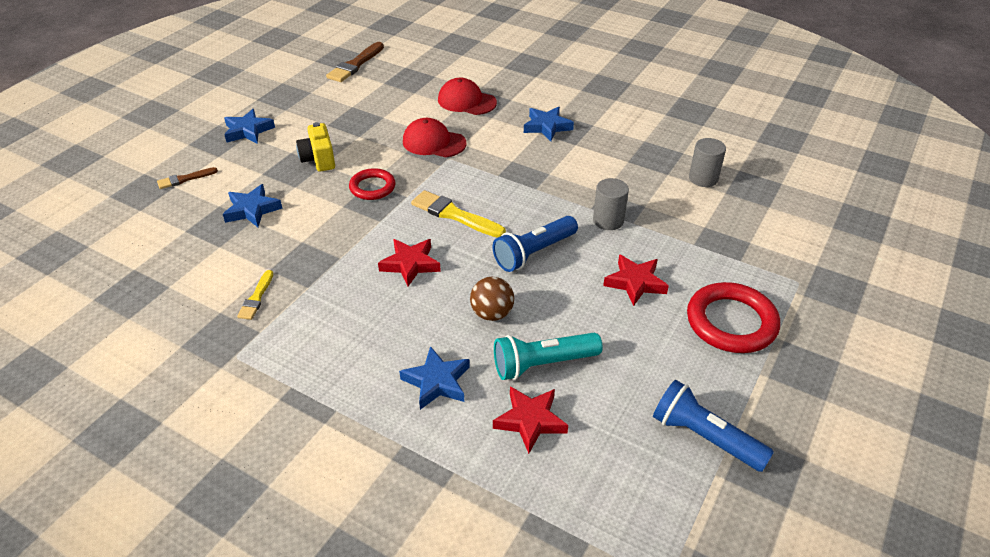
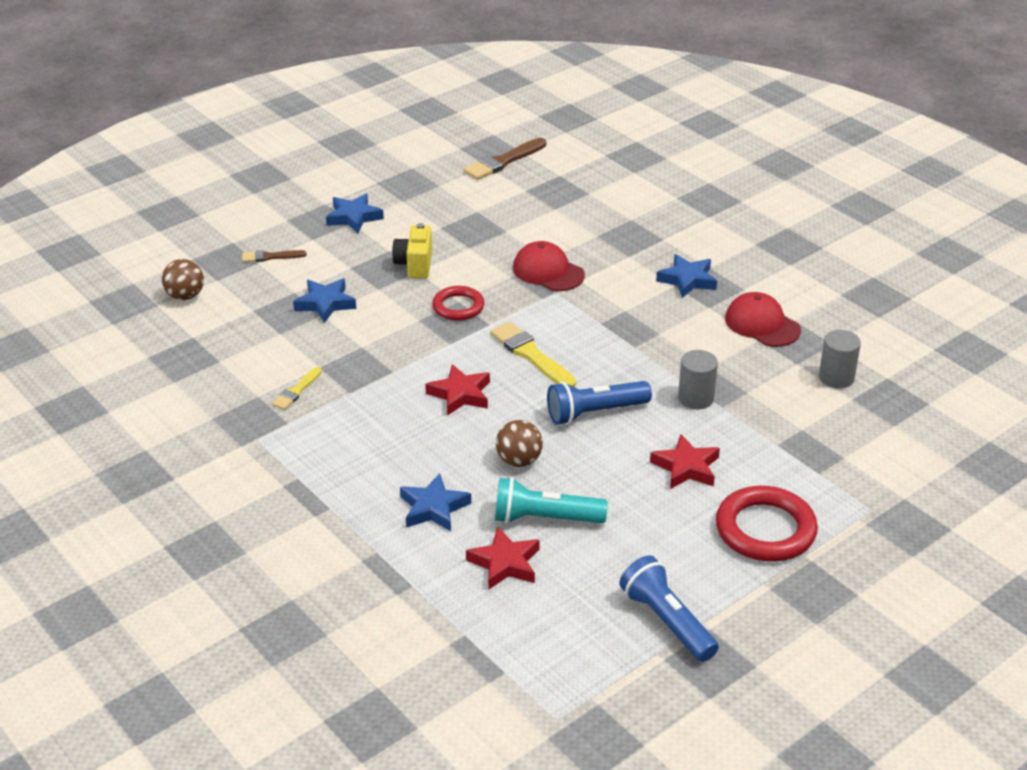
camera: 20 degrees right, 5 degrees down
red cap [438,78,497,115] -> red cap moved to [725,292,801,347]
none -> brown ball [162,259,204,300]

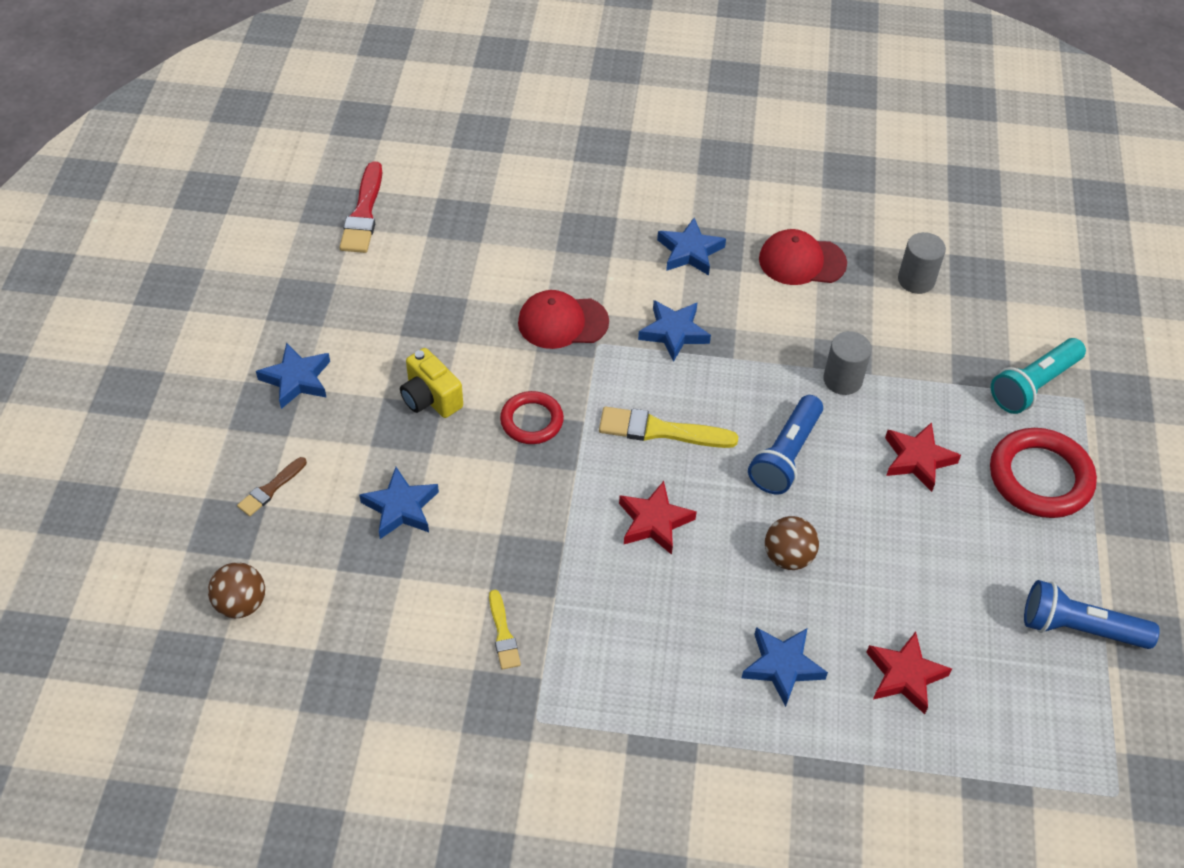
camera: 45 degrees left, 15 degrees up
brown brush [463,138,546,180] -> red brush [340,161,382,253]
turquoise flashlight [495,477,608,524] -> turquoise flashlight moved to [991,338,1086,414]
none -> blue star [638,300,711,362]

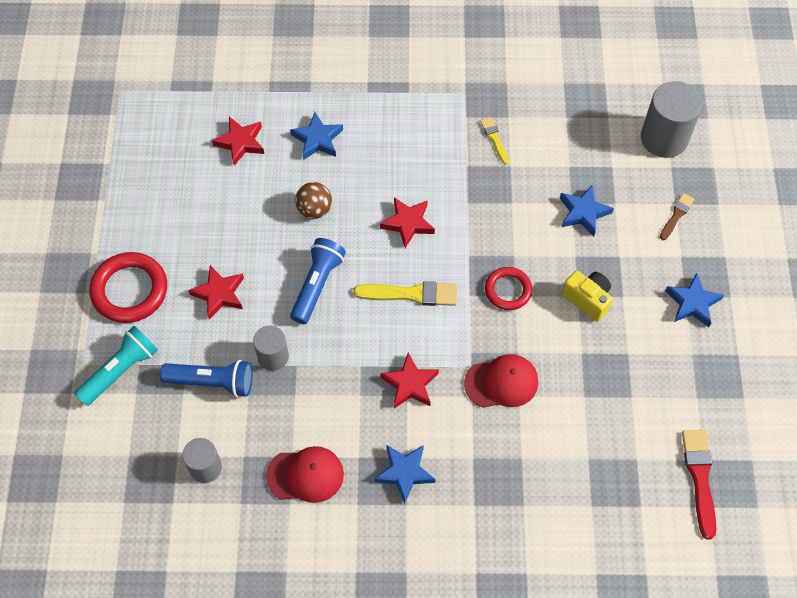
camera: 175 degrees right, 10 degrees up
brown ball [208,562,265,618] -> grey cylinder [641,81,702,158]
blue star [638,300,711,362] -> red star [380,353,439,409]
blue flashlight [1024,580,1160,649] -> blue flashlight moved to [160,360,253,397]

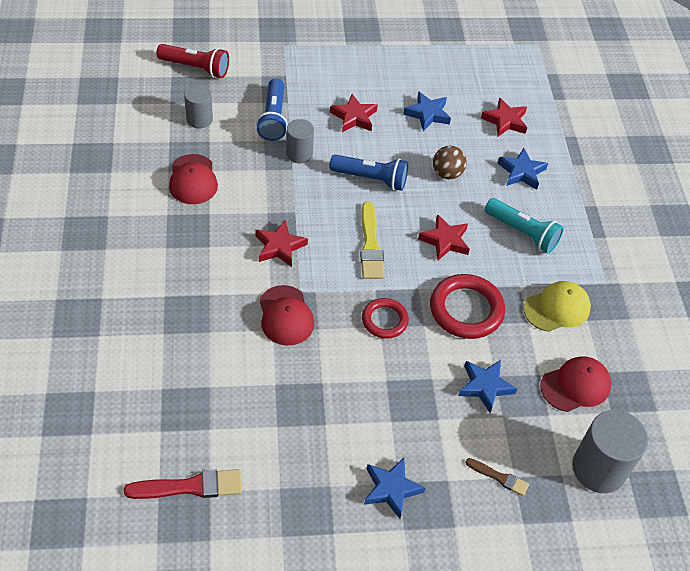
camera: 80 degrees right, 10 degrees down
turquoise flashlight [74,326,158,406] -> turquoise flashlight moved to [485,198,564,254]
red ring [89,252,167,323] -> red ring moved to [430,274,505,339]
blue star [374,445,435,504] -> blue star moved to [403,91,451,131]
yellow brush [480,117,510,165] -> yellow cap [524,281,591,332]
yellow camera [562,270,613,322] -> none
none -> red flashlight [156,44,229,78]
none -> red cap [540,356,611,412]

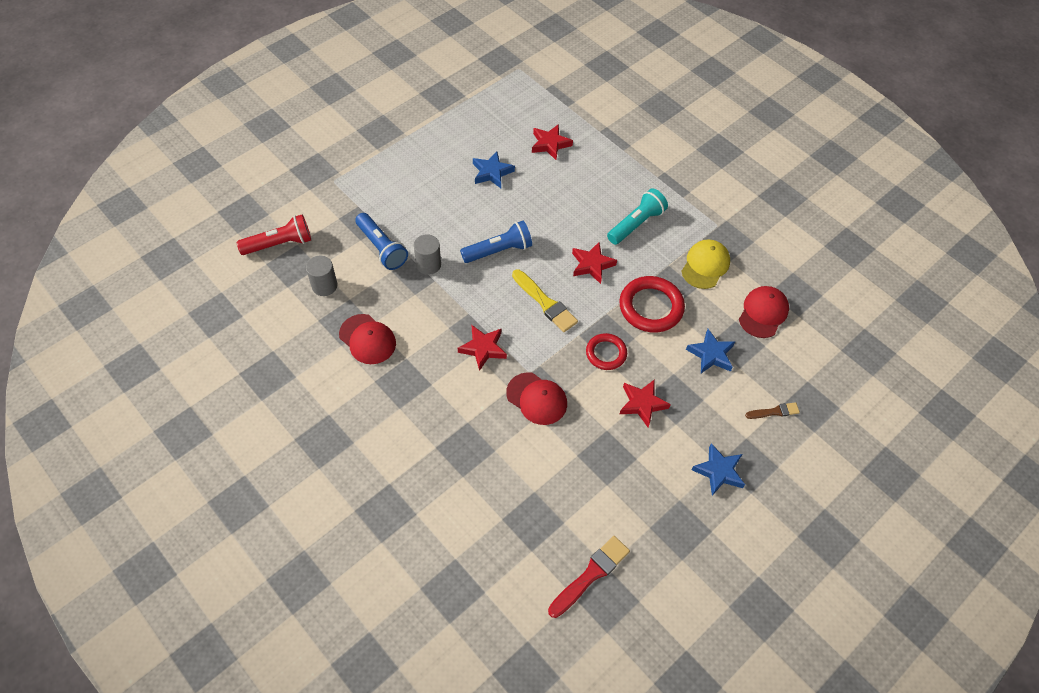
camera: 35 degrees left, 5 degrees up
red star [330,94,378,132] -> red star moved to [620,379,671,427]
brown ball [433,146,467,179] -> none
turquoise flashlight [485,198,564,254] -> turquoise flashlight turned 45 degrees counterclockwise [607,188,668,245]
blue star [497,148,548,190] -> none
grey cylinder [572,410,648,493] -> none

